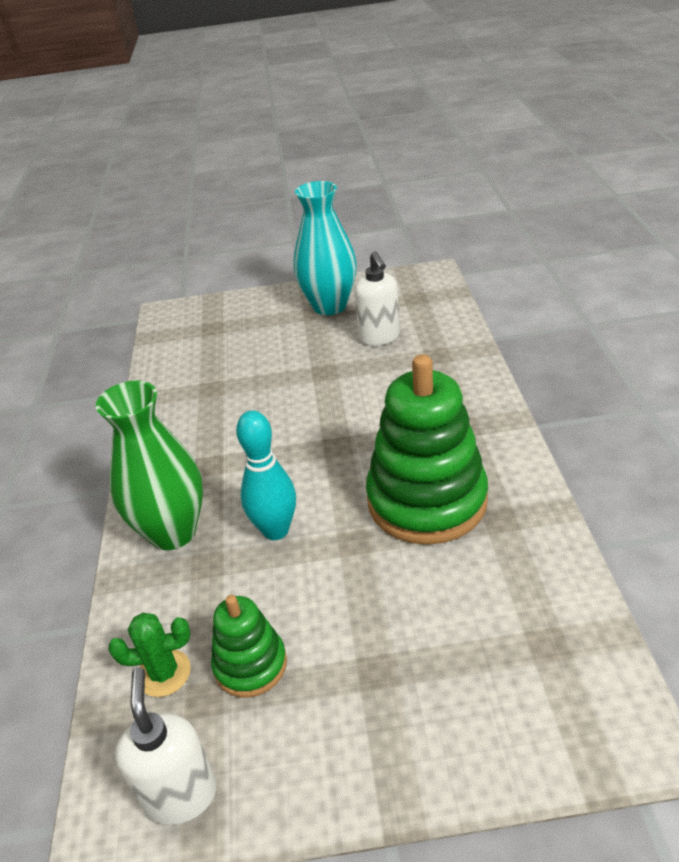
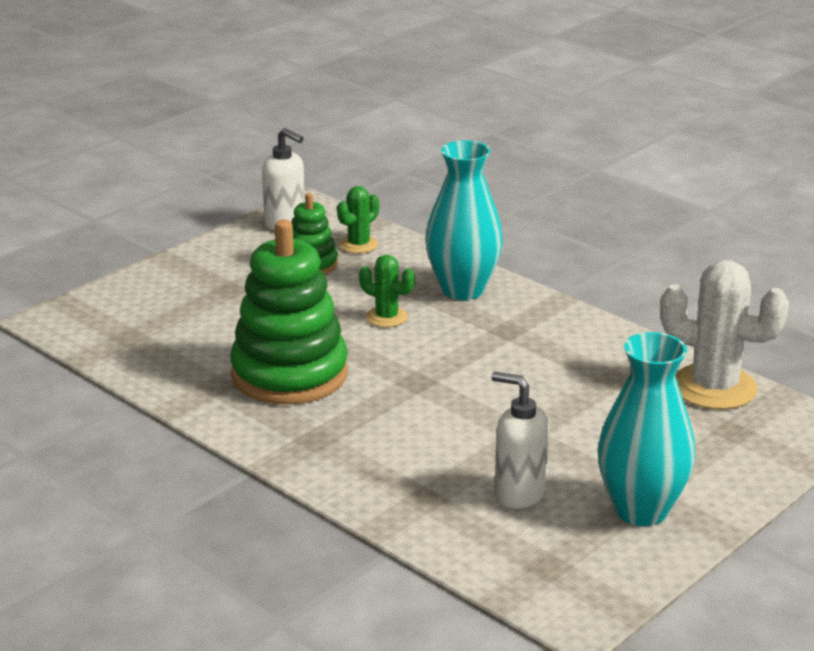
camera: 135 degrees right, 10 degrees down
green vase [96,381,203,550] -> turquoise vase [425,140,503,300]
turquoise bowling pin [236,410,296,540] -> green cactus [359,255,415,327]
none -> white cactus [660,260,789,410]

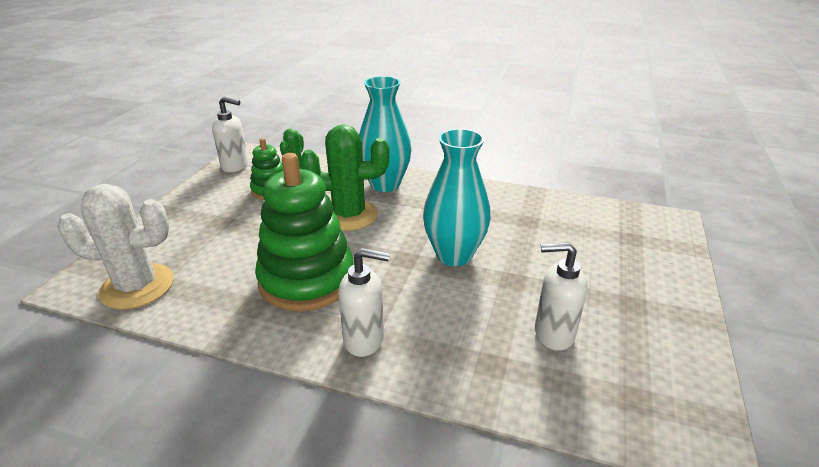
camera: 25 degrees left, 5 degrees up
green cactus [359,255,415,327] -> green cactus [300,124,390,231], size x1.89
turquoise vase [597,332,695,526] -> turquoise vase moved to [423,129,491,266]
white cactus [660,260,789,410] -> white cactus moved to [58,184,174,310]
none -> white soap dispenser [338,248,390,357]

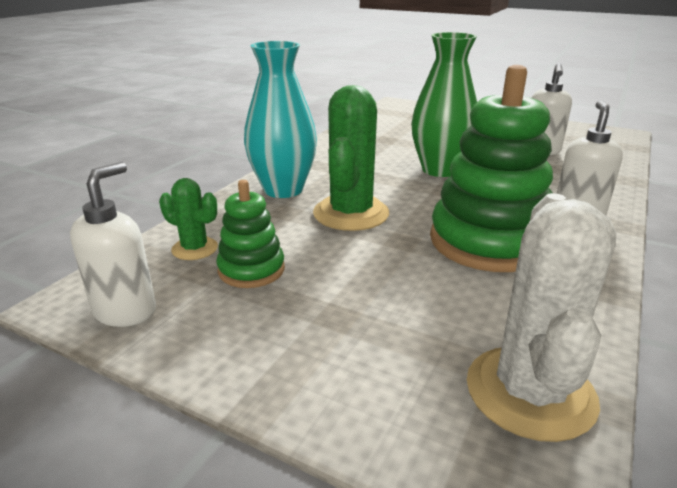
camera: 80 degrees left, 5 degrees down
turquoise vase [423,129,491,266] -> green vase [411,32,477,177]

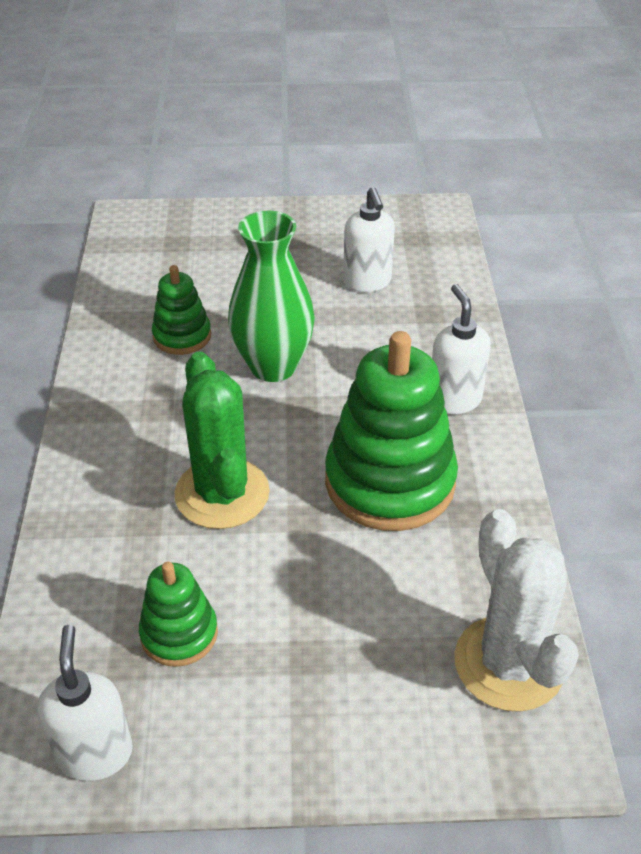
camera: 30 degrees left, 15 degrees up
green cactus [159,178,218,260] -> none
turquoise vase [244,41,317,198] -> none
none -> green stacking toy [152,265,211,355]

